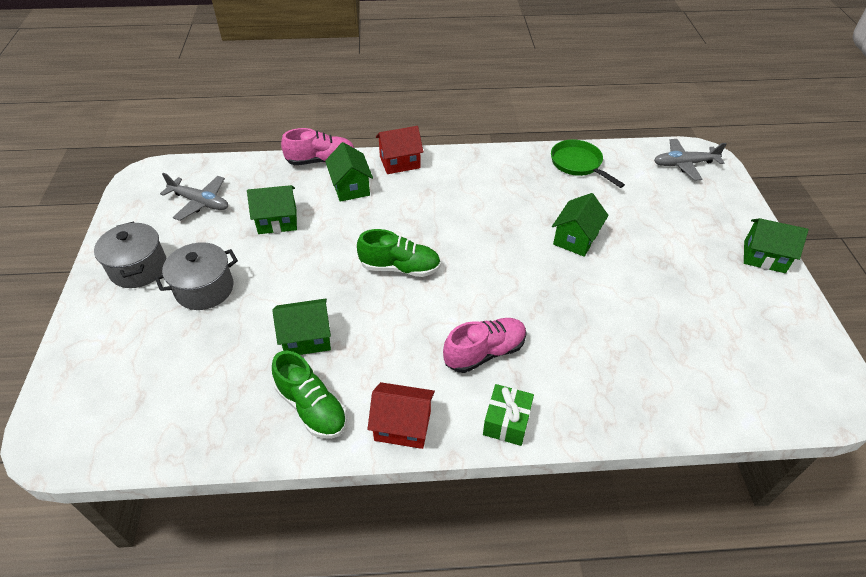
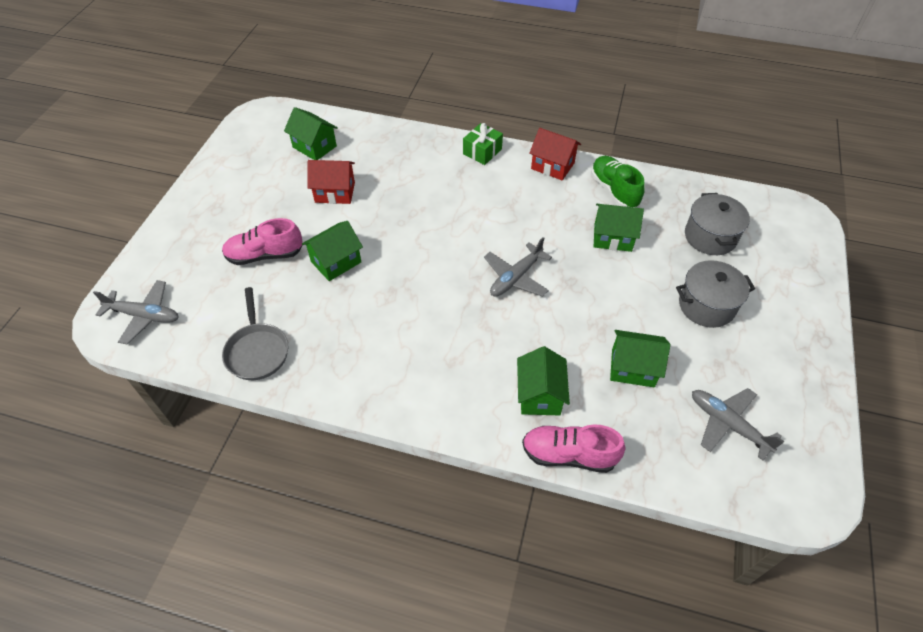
camera: 160 degrees left, 5 degrees up
grey pot [94,221,167,288] -> grey pot moved to [685,193,750,255]
green shoe [357,229,441,277] -> grey plane [484,237,552,297]
red house [376,126,423,174] -> red house moved to [308,160,355,204]
pink shoe [443,318,527,373] -> pink shoe moved to [222,218,303,265]
green pan [551,140,625,188] -> grey pan [222,287,288,380]
green house [744,218,808,273] -> green house moved to [284,107,338,160]

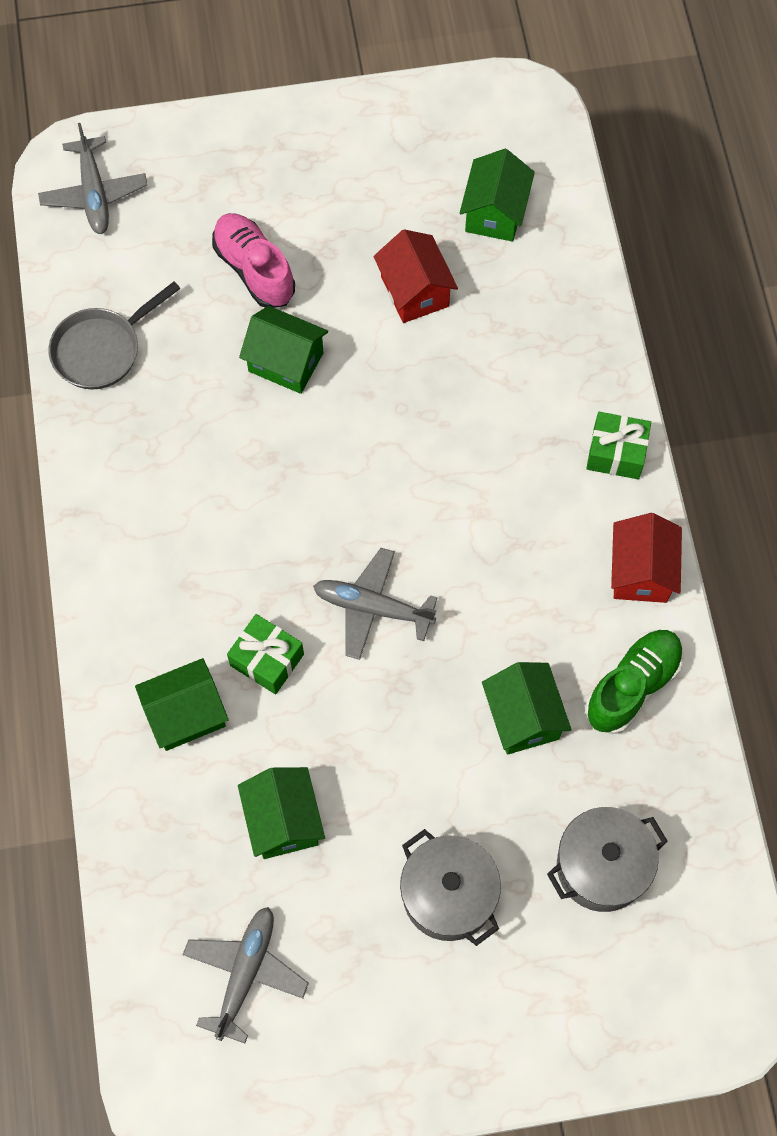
camera: 65 degrees right, 15 degrees up
pink shoe [522,424,625,473] -> none
none -> green gift [227,614,304,694]

